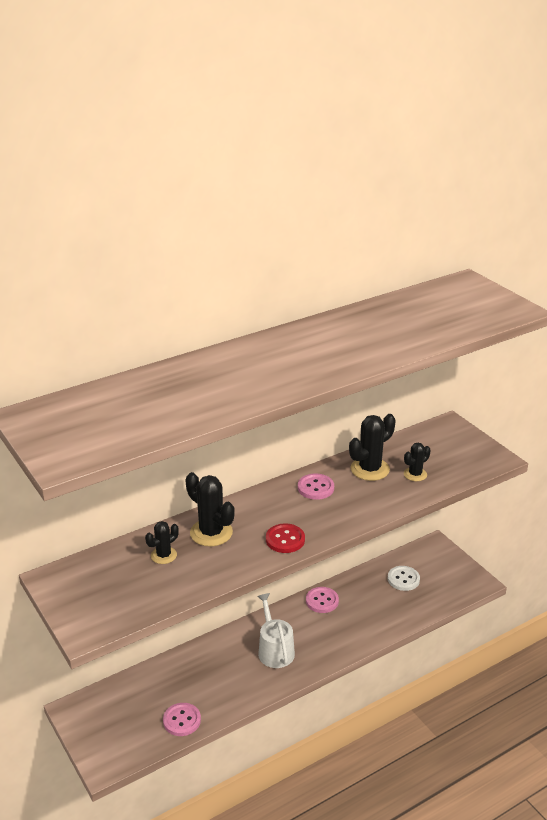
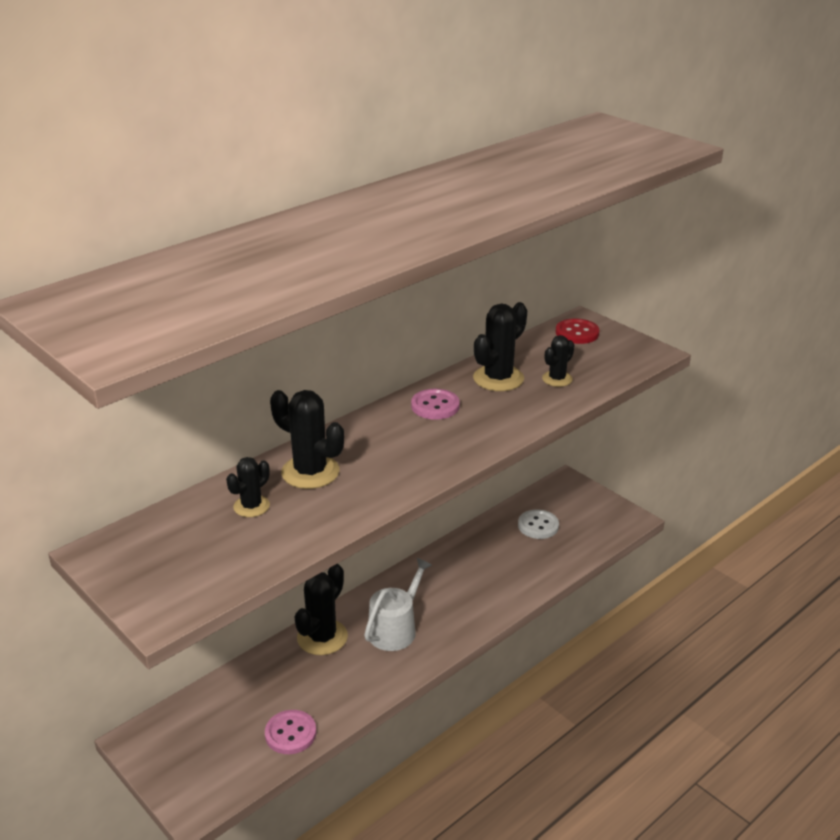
camera: 10 degrees left, 0 degrees up
white watering can [257,593,295,668] -> white watering can turned 60 degrees clockwise [364,558,432,651]
red button [266,524,305,553] -> red button moved to [556,318,600,344]
pink button [306,587,339,613] -> none
none -> black cactus [295,564,348,655]

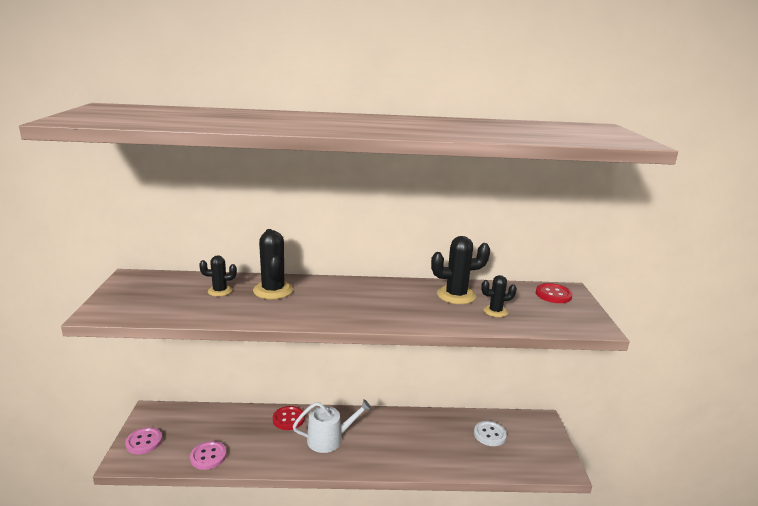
camera: 40 degrees right, 10 degrees down
black cactus [295,564,348,655] -> red button [273,406,305,430]
pink button [411,389,460,420] -> pink button moved to [125,427,162,455]

